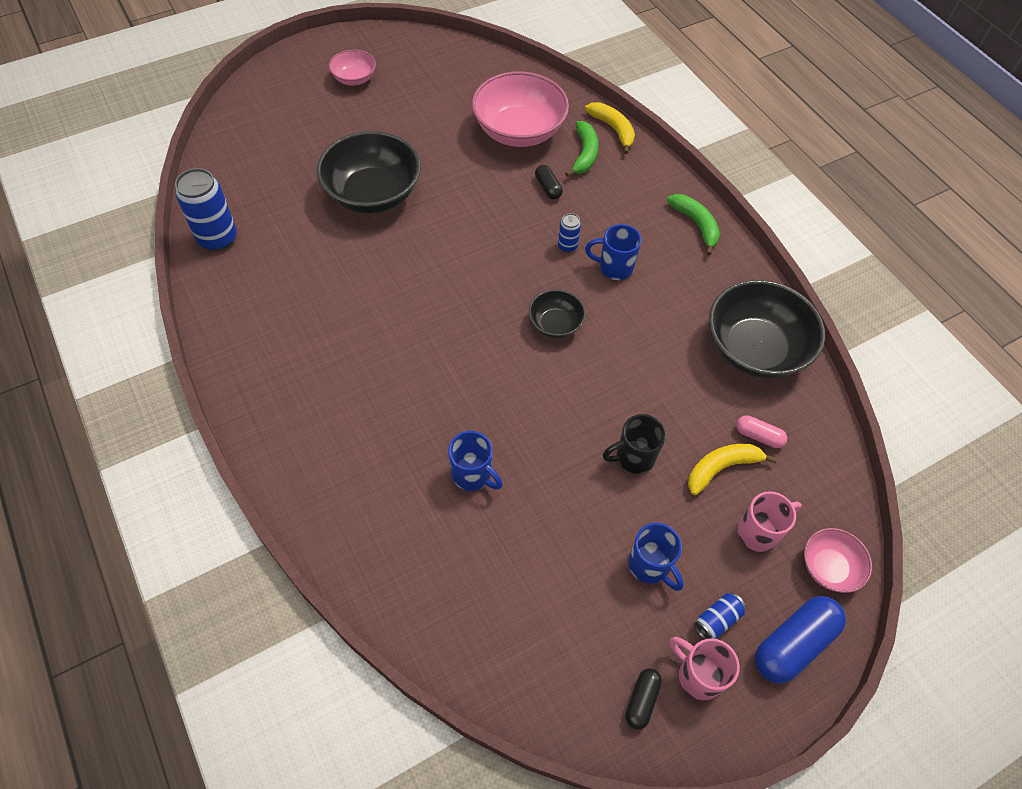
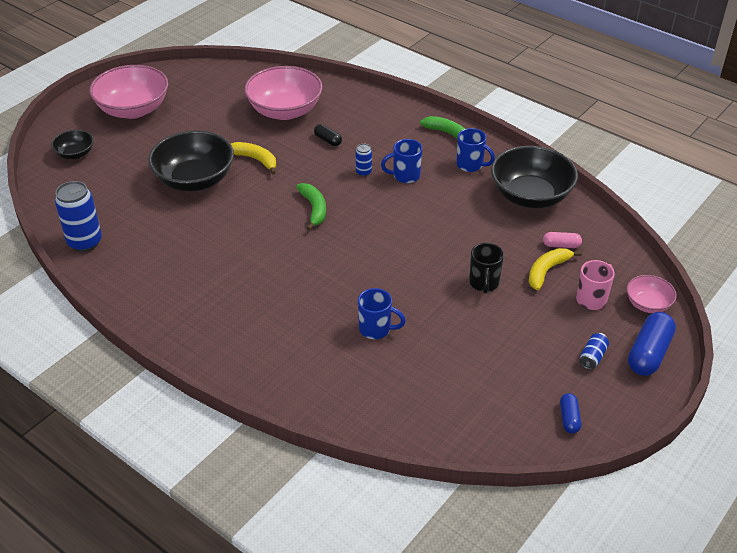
camera: 20 degrees left, 15 degrees down
pink bowl [329,49,376,86] -> pink bowl [89,65,168,119], size x1.96
black bowl [529,289,586,338] -> black bowl moved to [51,130,94,159]
green banana [565,121,599,177] -> green banana moved to [296,183,326,231]
yellow banana [585,102,635,154] -> yellow banana moved to [231,142,276,175]
black mug [603,414,666,474] -> black mug turned 45 degrees counterclockwise [469,243,504,294]
black capsule [626,668,662,730] -> blue capsule [560,393,581,434]
blue mug [628,523,684,591] -> blue mug moved to [456,128,495,172]
pink mug [670,637,740,700] -> none

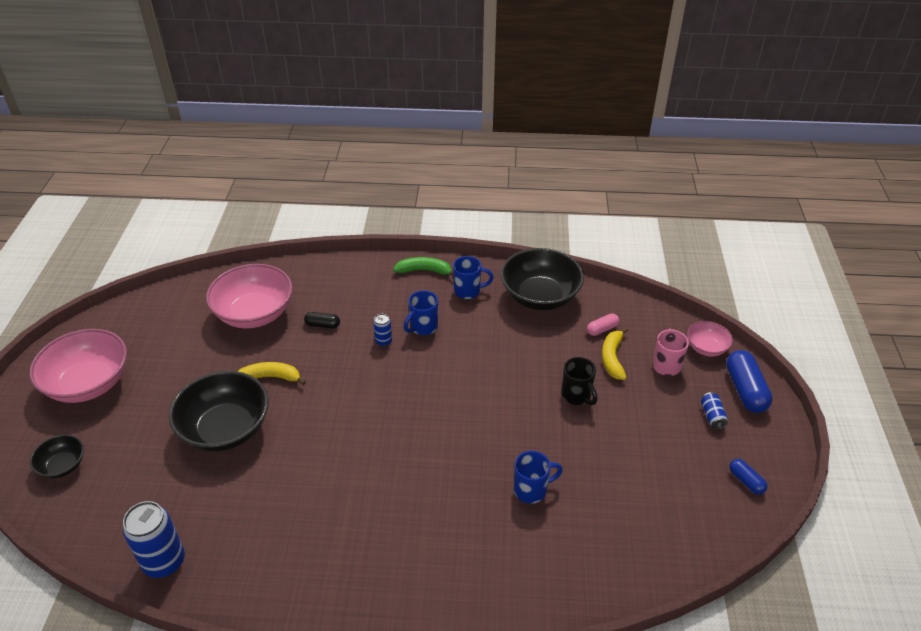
camera: 35 degrees left, 0 degrees up
green banana [296,183,326,231] -> none

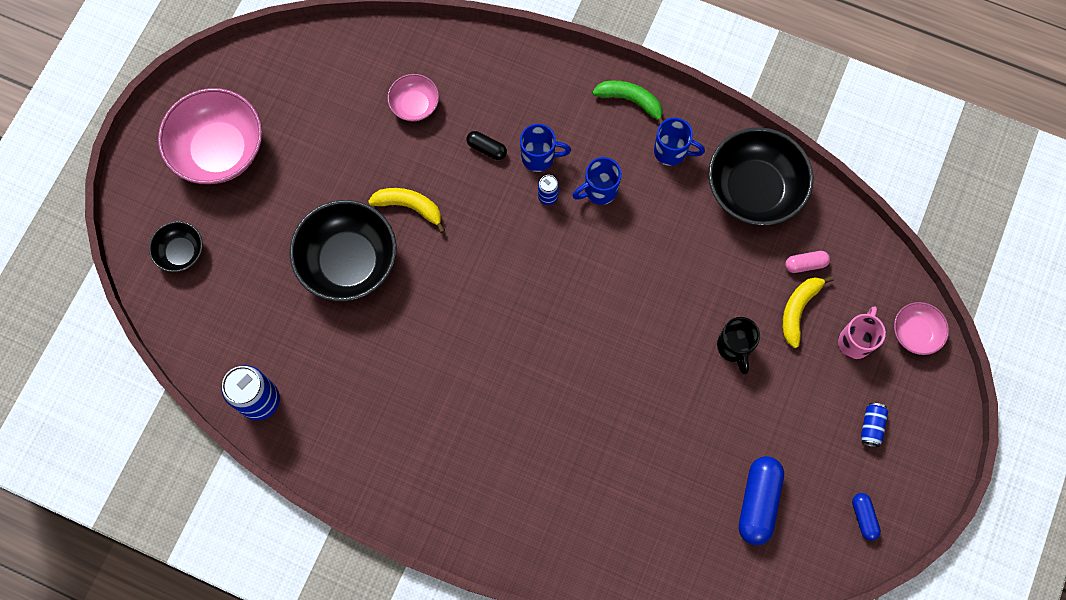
camera: 20 degrees right, 30 degrees up
pink bowl [206,264,293,328] -> pink bowl [387,74,439,122], size x0.51
blue mug [514,451,563,504] -> blue mug moved to [520,124,571,172]
blue capsule [726,350,773,413] -> blue capsule moved to [739,456,784,545]

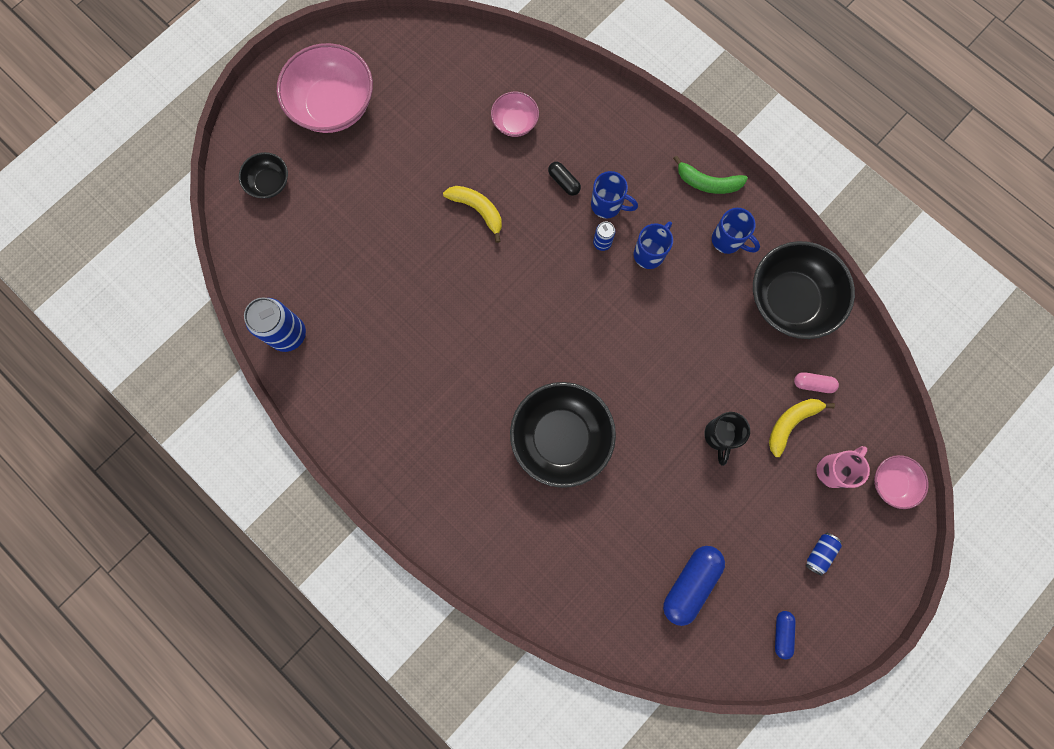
camera: 20 degrees right, 5 degrees up
black bowl [290,200,397,301] -> black bowl moved to [510,382,616,488]
blue mug [572,157,622,205] -> blue mug turned 135 degrees clockwise [634,221,673,269]
green banana [592,80,663,124] -> green banana turned 150 degrees clockwise [673,155,748,194]

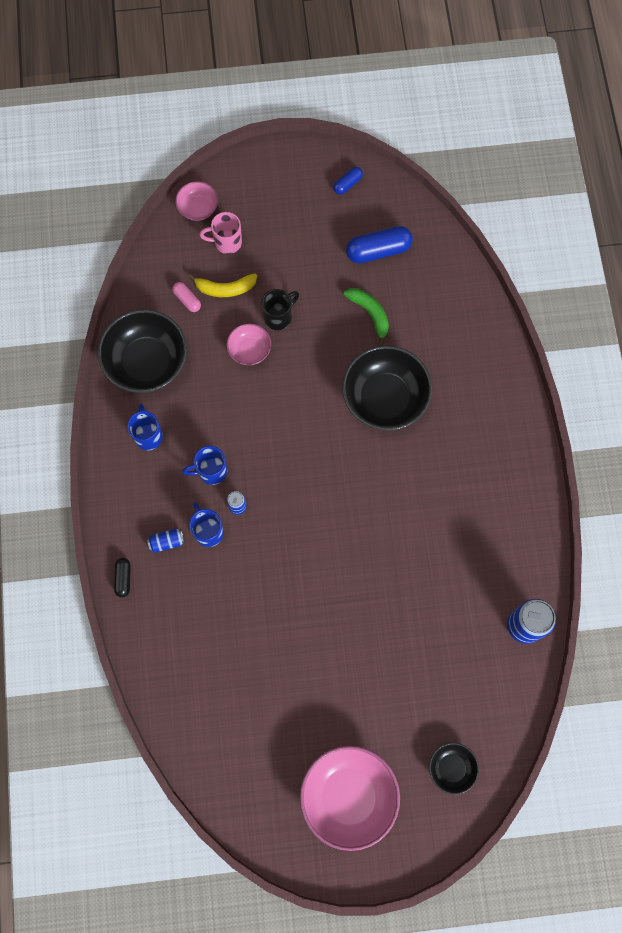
camera: 140 degrees left, 5 degrees down
yellow banana [443,186,502,243] -> none
pink bowl [491,92,539,137] -> pink bowl moved to [227,324,271,365]
black capsule [548,162,581,196] -> black capsule moved to [114,558,131,597]
green banana [673,155,748,194] -> green banana moved to [344,288,389,346]
blue can [806,533,842,576] -> blue can moved to [147,529,184,553]

